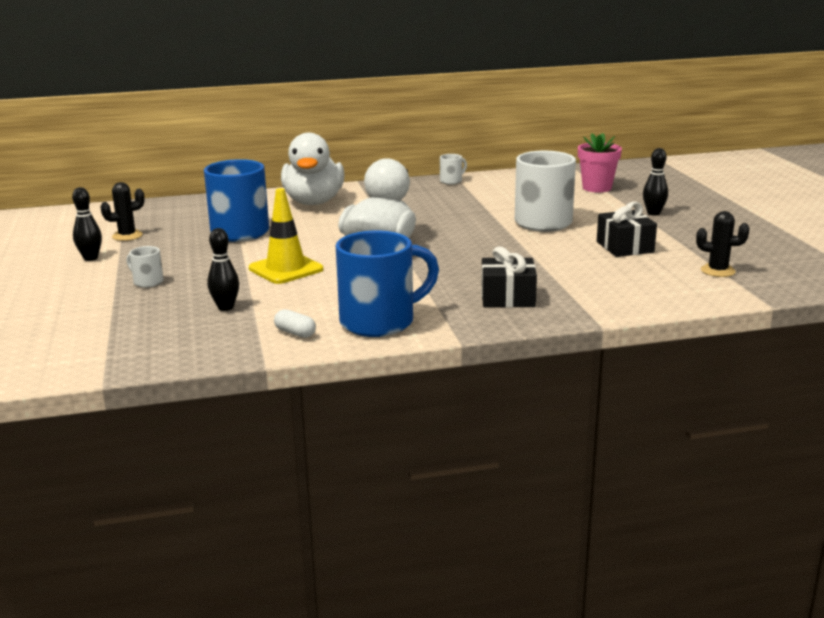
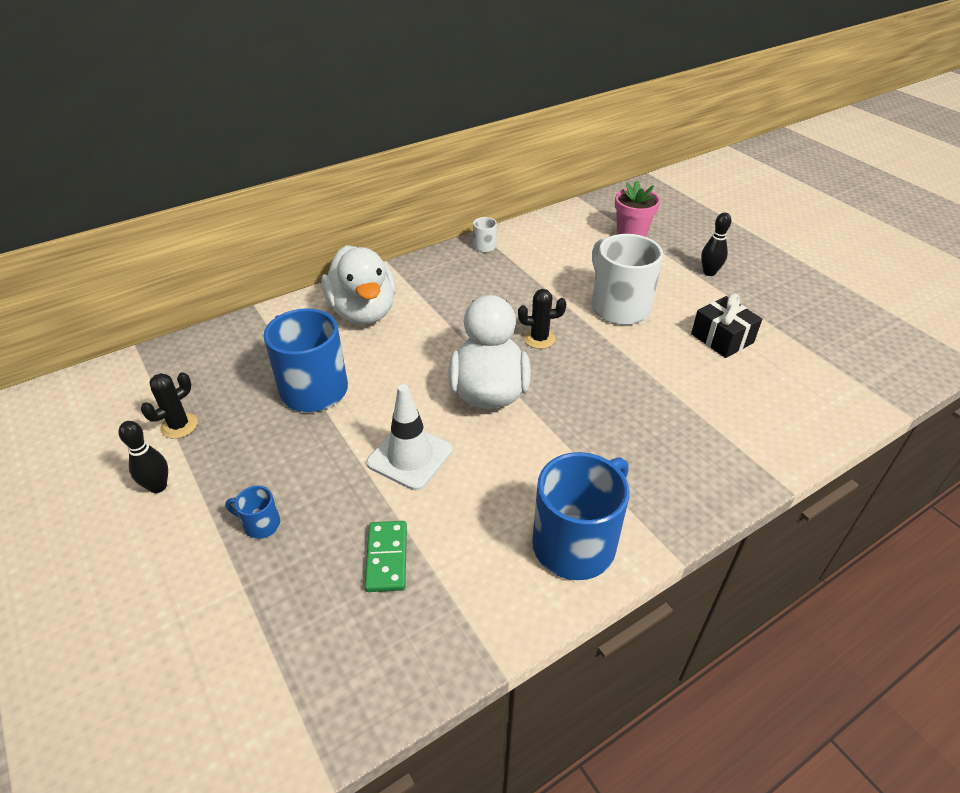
camera: 20 degrees left, 20 degrees up
white mug [127,246,164,288] -> blue mug [225,486,280,539]
black bowling pin [208,228,239,311] -> green domino [365,521,407,592]
yellow traffic cone [249,188,323,284] -> white traffic cone [367,384,453,490]
white capsule [274,309,316,338] -> none
black gift [481,246,537,308] -> none
black cactus [696,211,750,277] -> black cactus moved to [518,289,566,349]

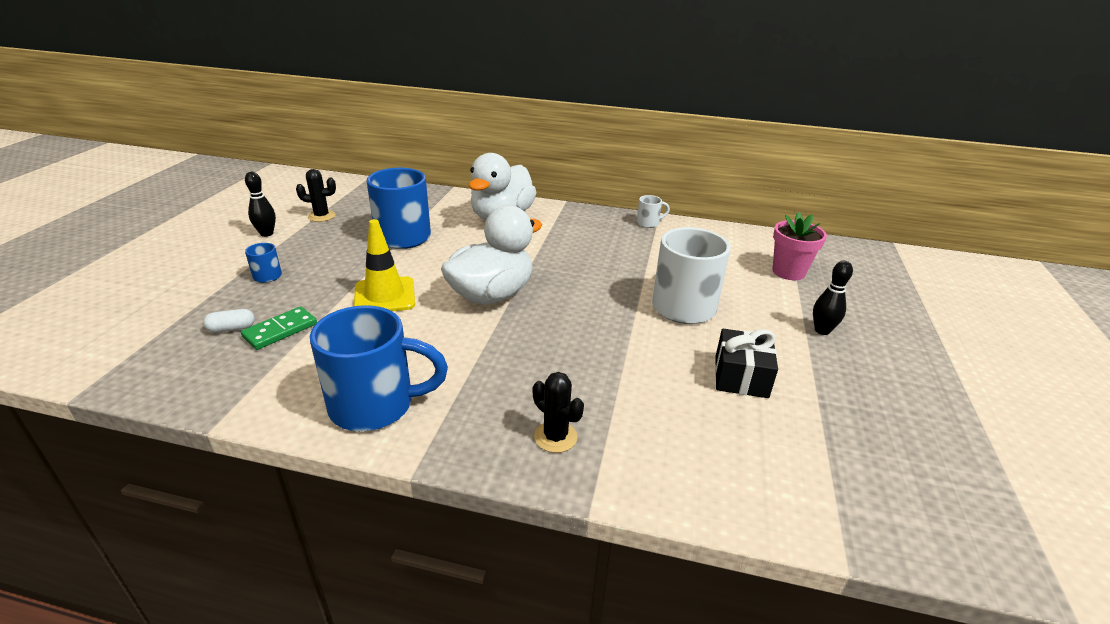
camera: 45 degrees right, 10 degrees down
white traffic cone [367,384,453,490] -> yellow traffic cone [354,219,415,311]
black cactus [518,289,566,349] -> black cactus moved to [533,372,584,453]
none -> white capsule [203,309,255,333]

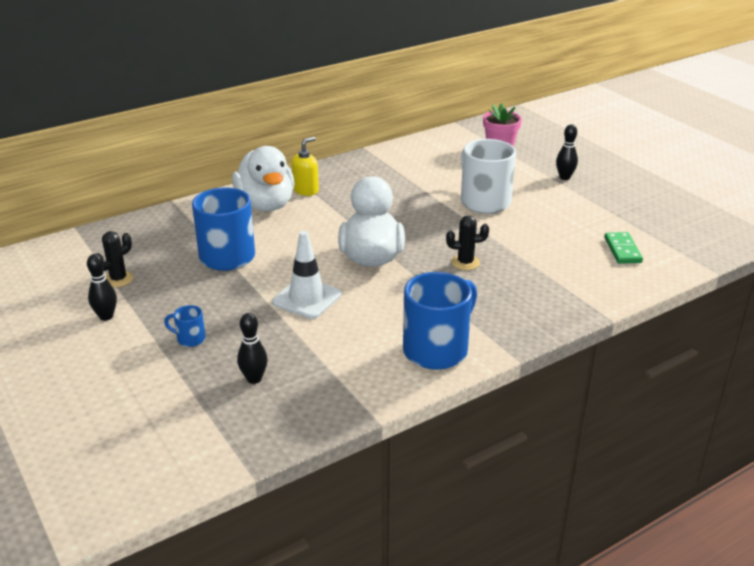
camera: 45 degrees left, 0 degrees up
white capsule [203,309,255,333] -> black bowling pin [237,313,268,384]
green domino [241,306,317,350] -> green domino moved to [604,232,643,264]
yellow traffic cone [354,219,415,311] -> white traffic cone [272,231,341,319]
black cactus [533,372,584,453] -> black cactus moved to [446,215,489,270]
white mug [637,195,670,228] -> none
black gift [715,329,778,398] -> none
none -> yellow soap dispenser [291,137,319,196]

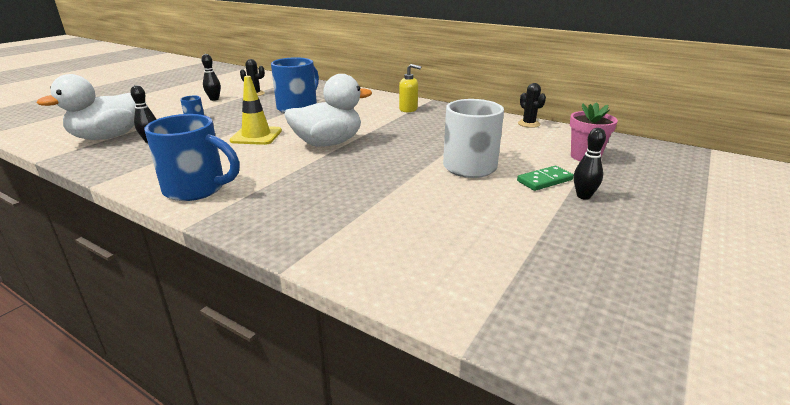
camera: 65 degrees right, 5 degrees down
white duck [232,146,294,211] -> white duck moved to [37,74,136,140]
white traffic cone [272,231,341,319] -> yellow traffic cone [229,76,282,145]
black cactus [446,215,489,270] -> black cactus moved to [518,83,546,128]
green domino [604,232,643,264] -> green domino moved to [517,166,574,191]

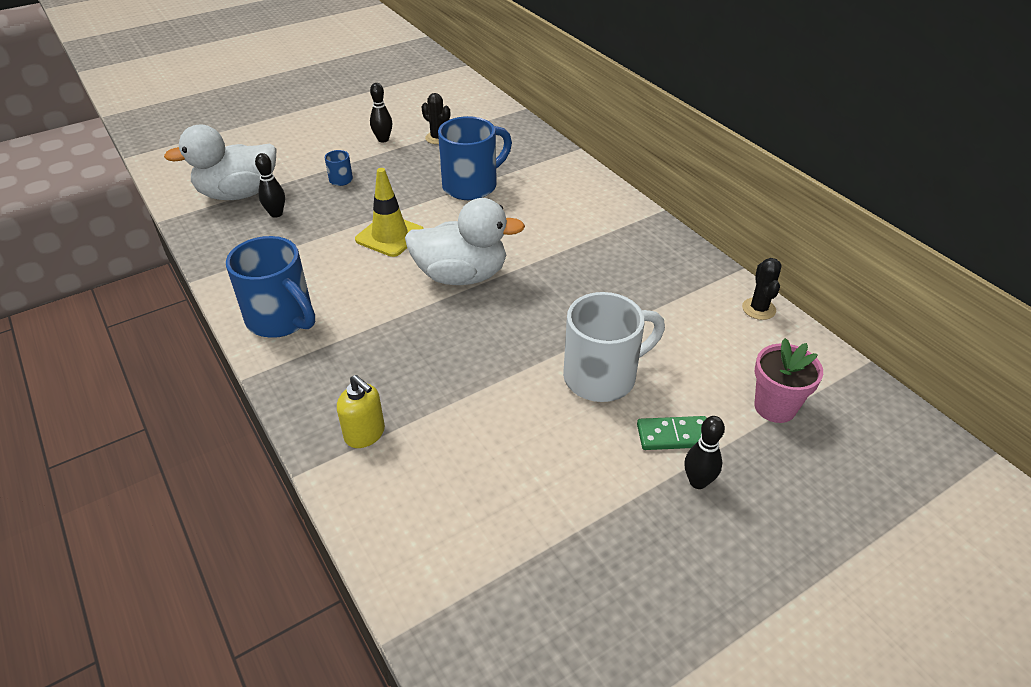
camera: 25 degrees right, 15 degrees up
yellow soap dispenser [399,64,421,112] -> yellow soap dispenser moved to [337,375,385,448]

